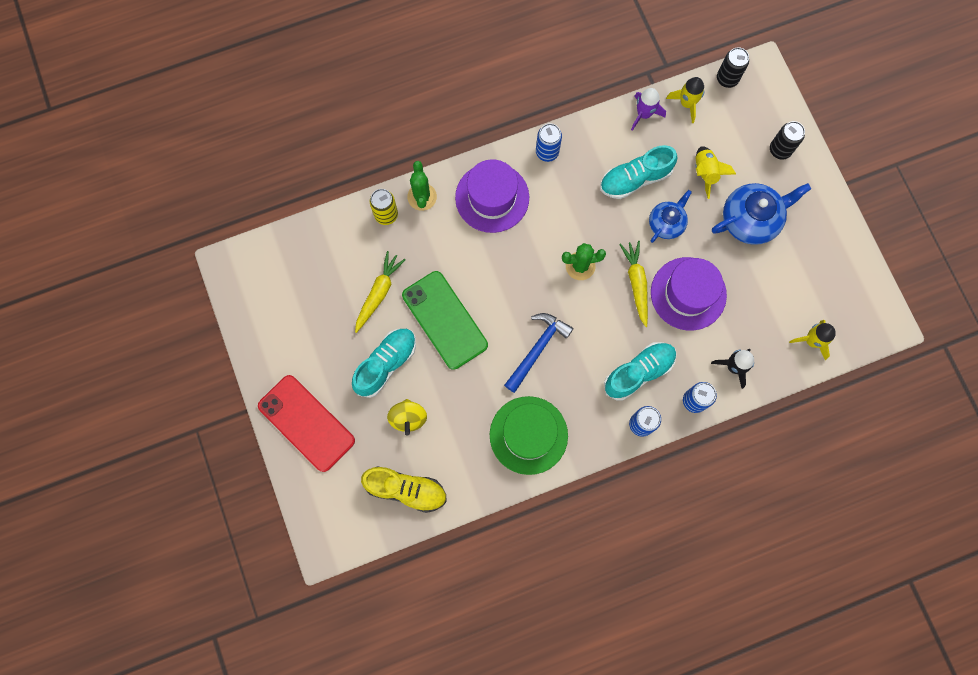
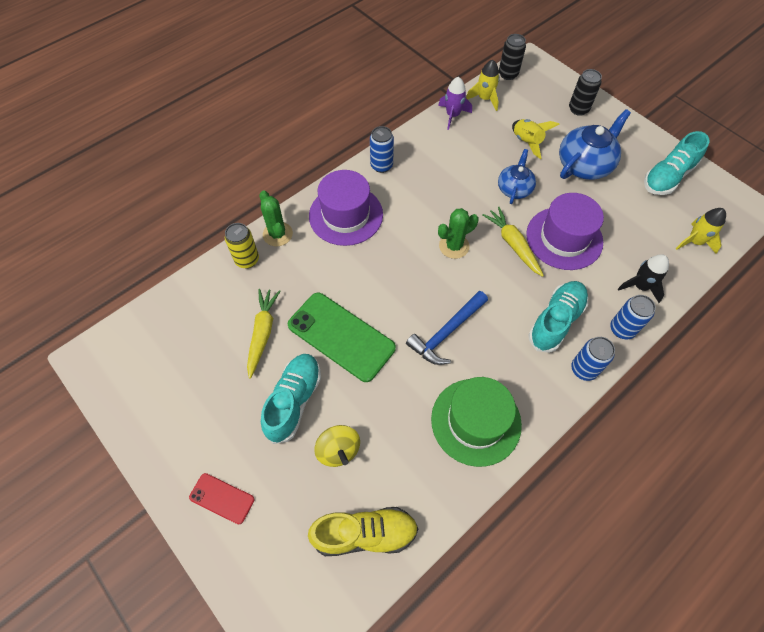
camera: 20 degrees left, 15 degrees down
red phone [258,375,355,472] -> red phone [189,473,254,524], size x0.51
blue hammer [504,313,573,393] -> blue hammer turned 150 degrees counterclockwise [406,291,488,365]
turquoise shoe [600,145,678,199] -> turquoise shoe moved to [644,131,710,195]

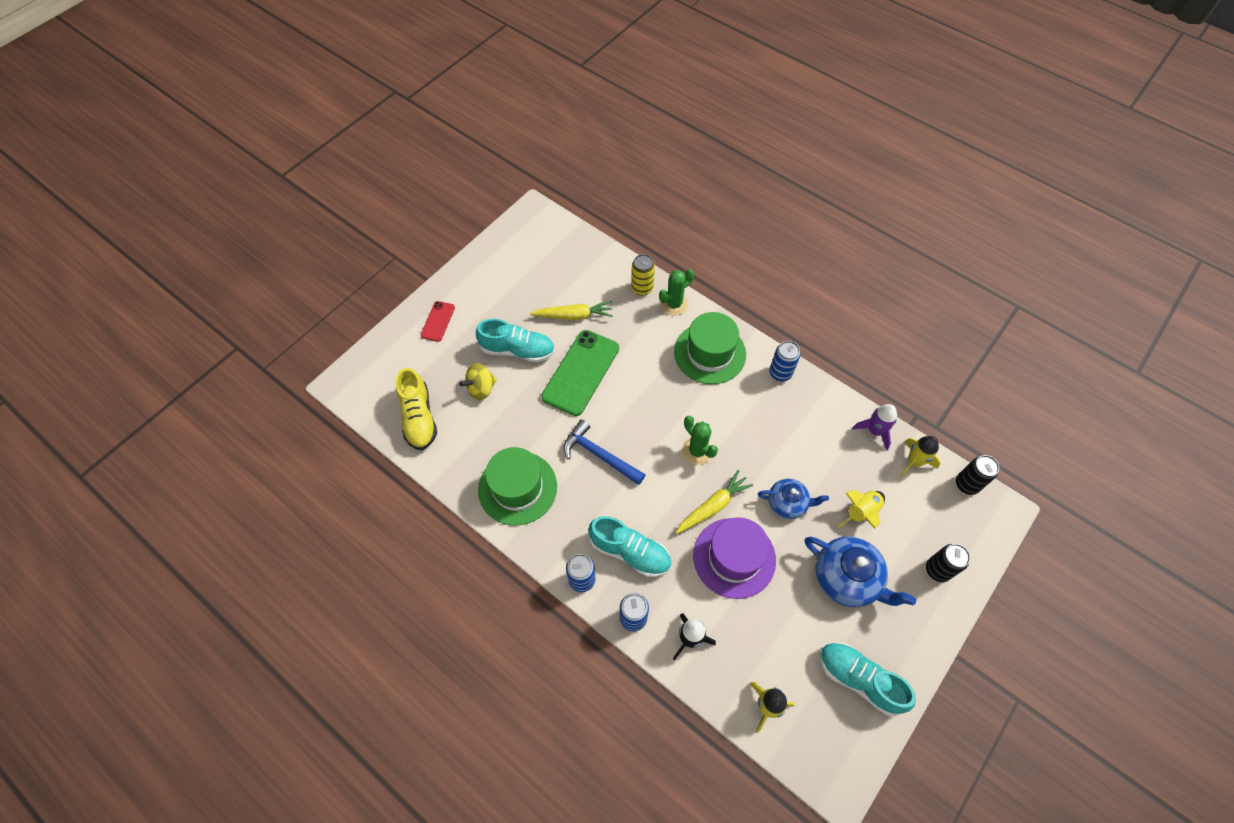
camera: 80 degrees right, 0 degrees up
purple hat [309,170,383,246] -> green hat [674,312,746,384]

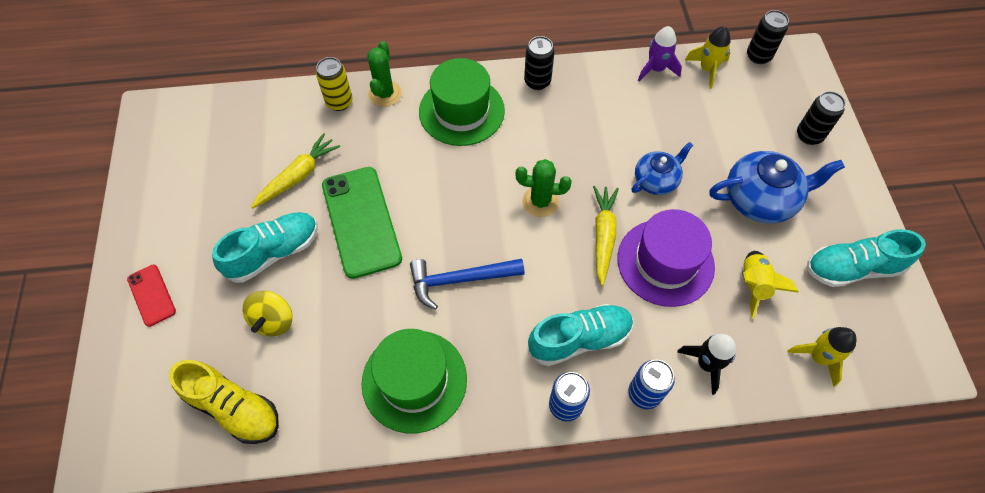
camera: 45 degrees left, 0 degrees up
blue can [769,341,800,381] -> black can [524,36,555,90]
yellow rocket [838,490,885,529] -> yellow rocket moved to [742,251,799,319]

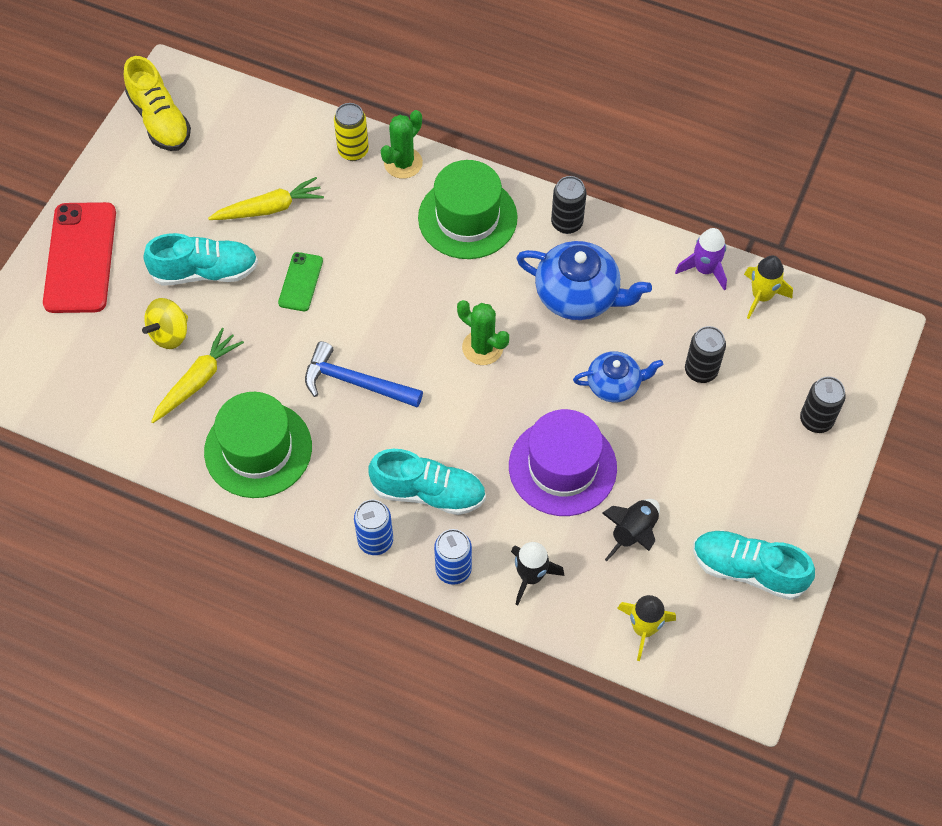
camera: 30 degrees right, 0 degrees up
red phone [127,265,176,327] -> red phone [43,202,116,313], size x1.97
yellow shoe [169,360,279,444] -> yellow shoe moved to [124,56,191,151]
green phone [322,167,402,279] -> green phone [278,252,323,311], size x0.51
yellow carrot [593,186,619,286] -> yellow carrot moved to [151,328,244,423]
blue teapot [709,151,845,224] -> blue teapot moved to [517,241,652,320]
yellow rocket [742,251,799,319] -> black rocket [602,499,660,561]
black can [747,10,789,64] -> black can moved to [685,326,726,383]

